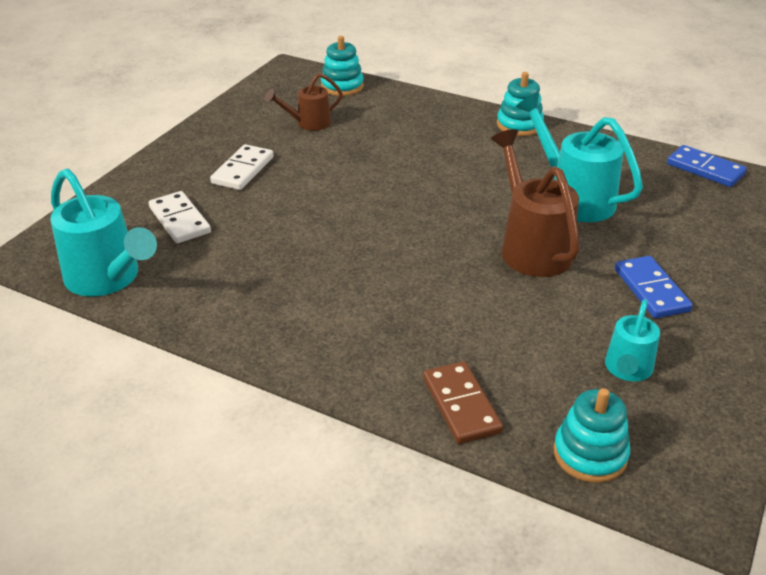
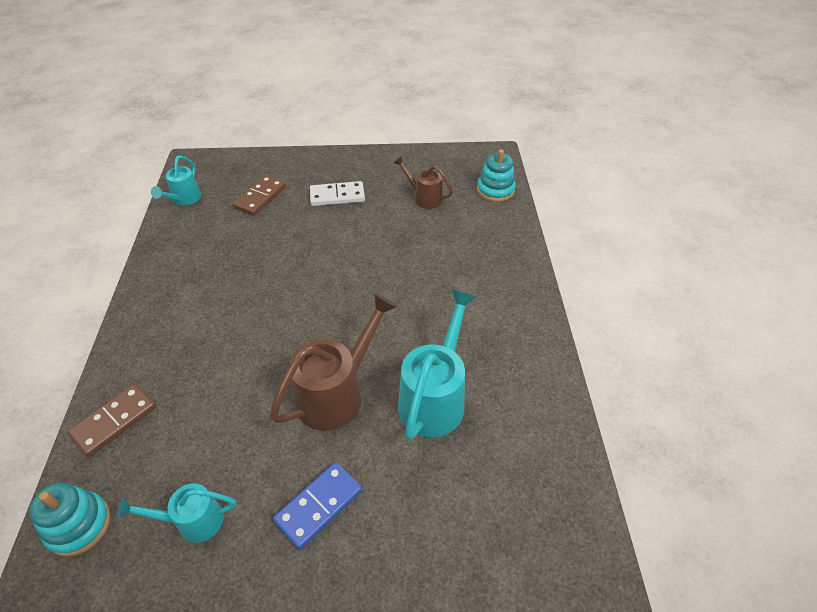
camera: 60 degrees right, 10 degrees up
turquoise watering can [50,169,157,296] -> turquoise watering can [151,156,201,205], size x0.58
white domino [149,191,211,243] -> brown domino [232,175,286,216]
turquoise stacking toy [497,72,544,136] -> none
blue domino [667,145,747,187] -> none

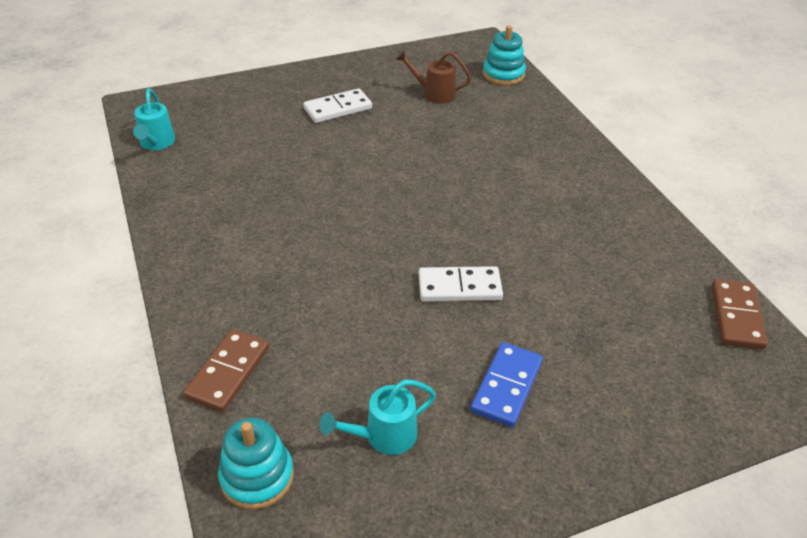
camera: 20 degrees left, 5 degrees down
brown domino [232,175,286,216] -> brown domino moved to [712,279,768,350]
brown watering can [270,293,398,431] -> white domino [419,266,503,302]
turquoise watering can [398,289,476,440] -> none

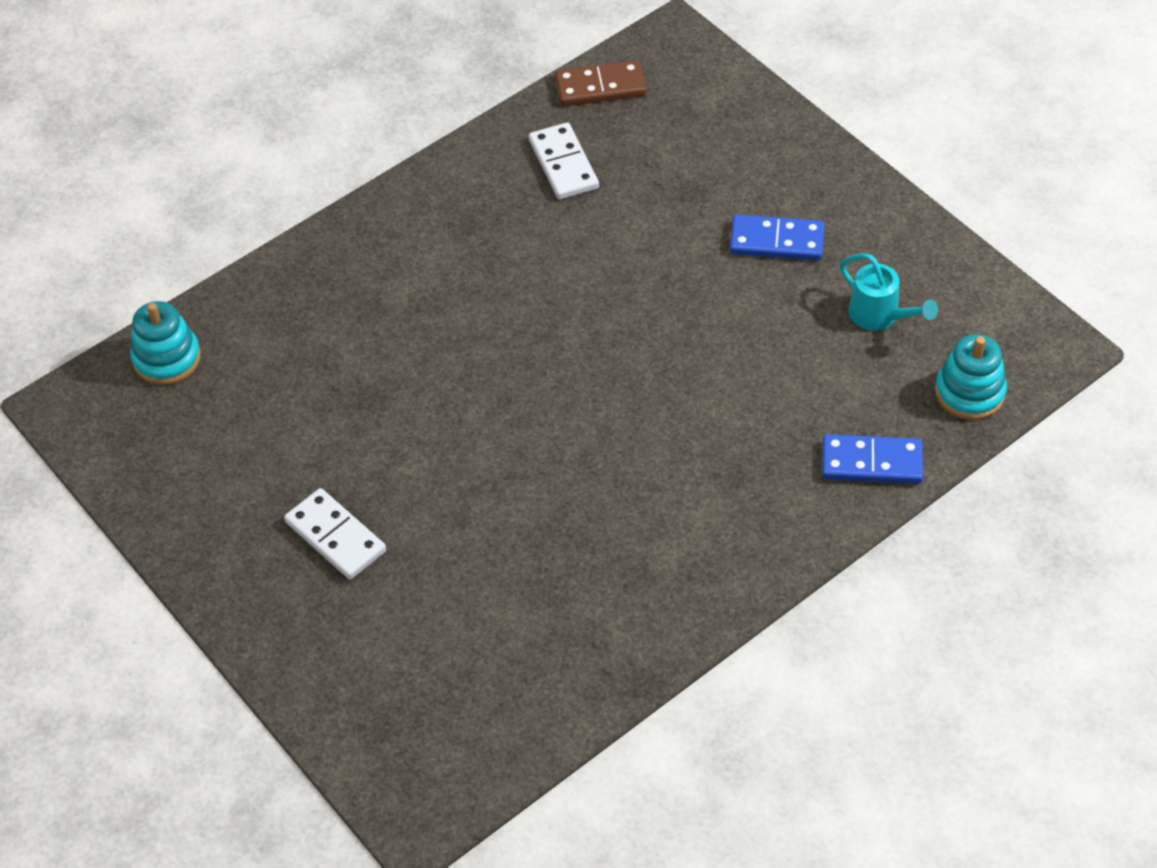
camera: 105 degrees left, 10 degrees up
turquoise watering can [133,89,175,150] -> none
brown domino [183,329,269,412] -> blue domino [822,434,923,484]
brown watering can [395,50,471,104] -> none
white domino [419,266,503,302] -> white domino moved to [529,122,599,199]

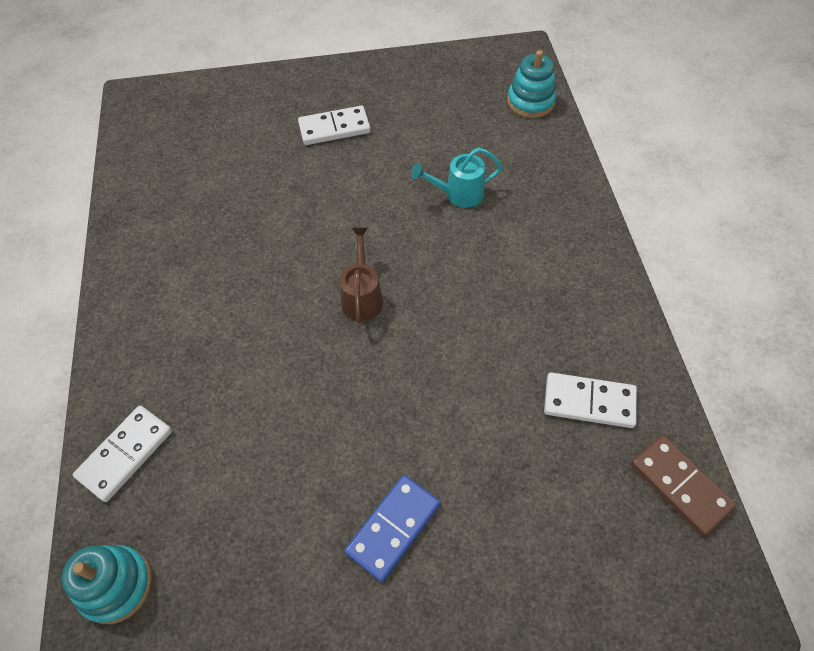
camera: 120 degrees right, 5 degrees up
brown domino [555,60,646,106] -> brown domino turned 60 degrees counterclockwise [631,435,736,536]
blue domino [822,434,923,484] -> white domino [73,406,172,502]
turquoise watering can [840,253,938,330] -> turquoise watering can moved to [411,147,503,208]
none -> brown watering can [340,227,383,324]

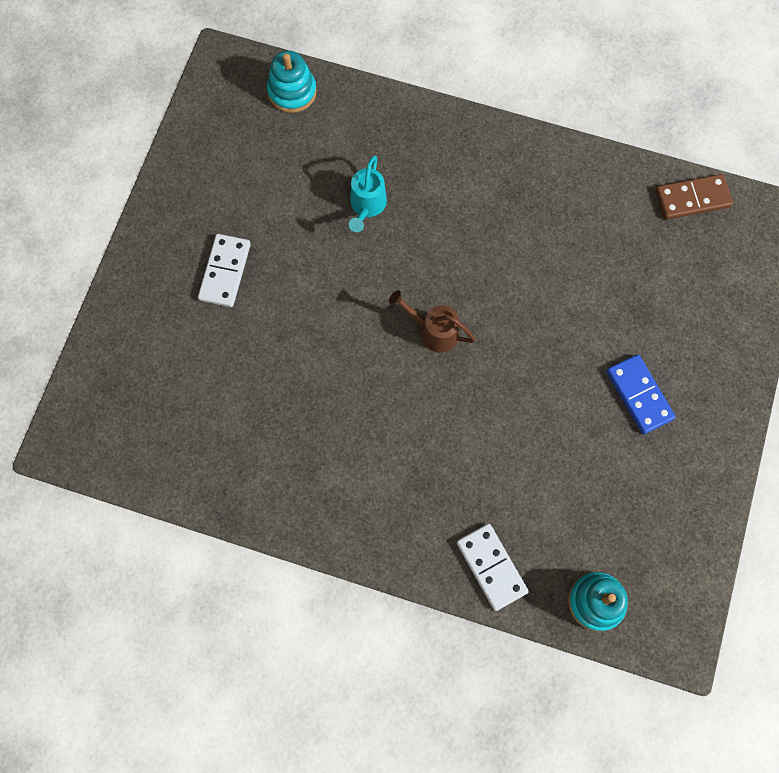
camera: 65 degrees left, 15 degrees up
white domino [544,372,637,428] -> none

